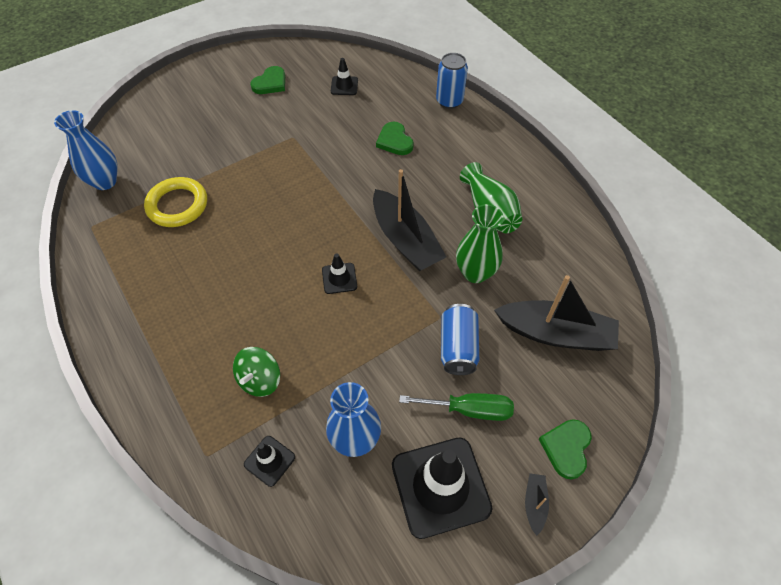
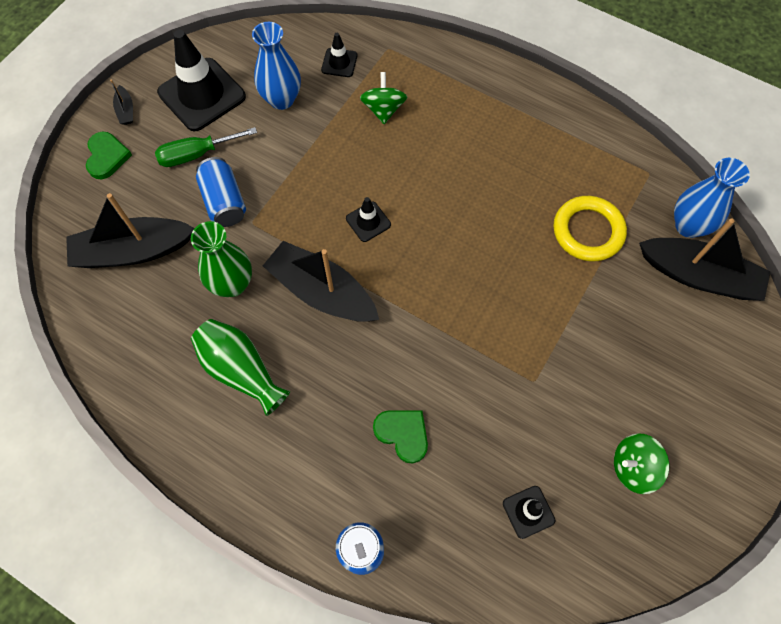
camera: 155 degrees right, 10 degrees up
green heart [250,66,285,94] -> green spinning top [614,433,669,494]
none -> black boat [639,218,771,301]

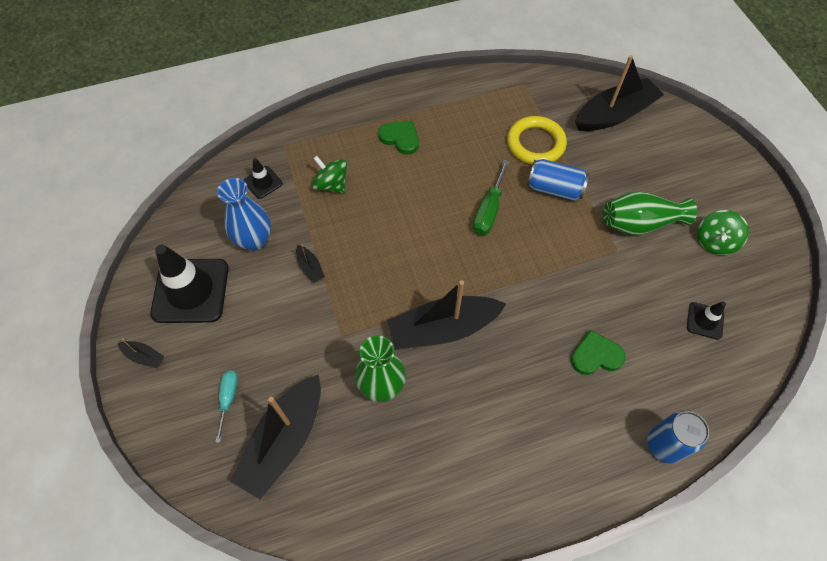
camera: 50 degrees left, 5 degrees down
green heart [86,131,132,179] -> green heart moved to [378,121,419,155]
green screwdriver [155,127,257,167] -> green screwdriver moved to [473,160,510,235]
green vase [191,319,290,416] -> green vase moved to [603,191,697,235]
blue can [196,157,246,227] -> blue can moved to [527,159,589,201]
black traffic cone [346,197,391,242] -> none
blue vase [674,158,750,238] -> none
none -> turquoise screwdriver [215,371,238,443]
none -> black boat [296,244,325,283]

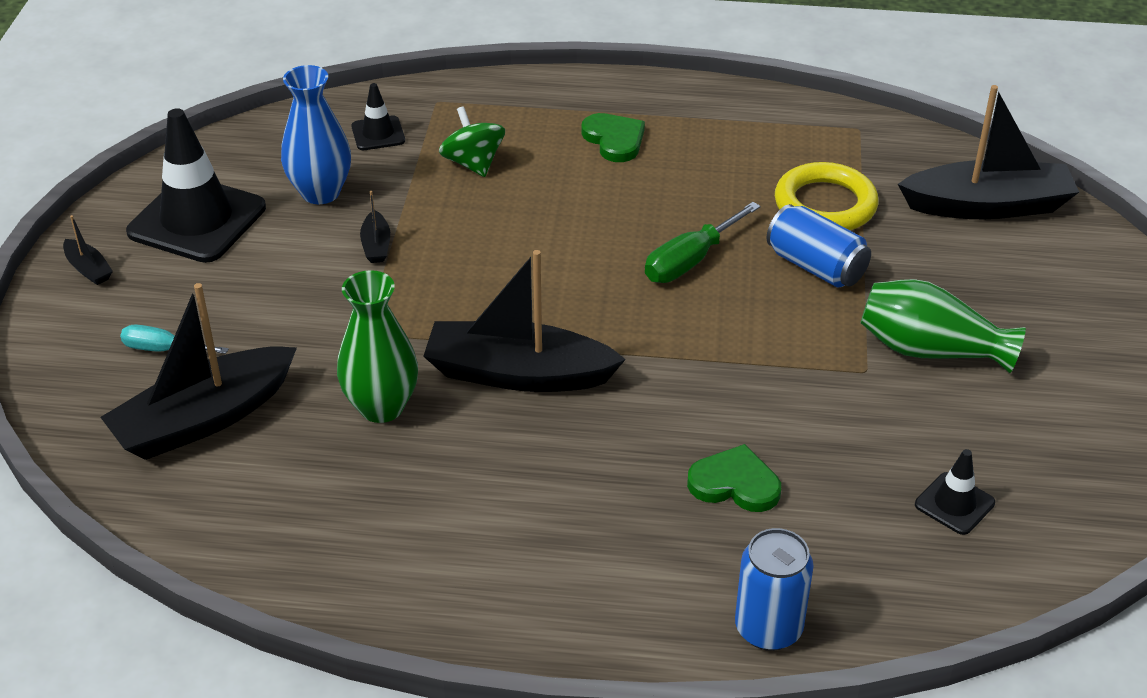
camera: 25 degrees right, 20 degrees down
turquoise screwdriver [215,371,238,443] -> turquoise screwdriver turned 105 degrees counterclockwise [120,324,229,354]
green spinning top [698,210,749,255] -> none

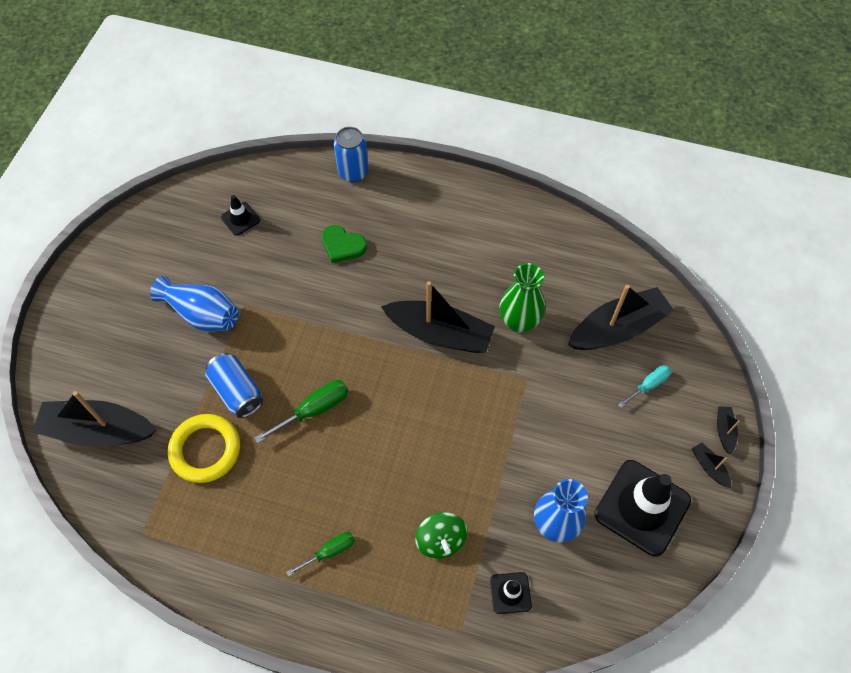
camera: 170 degrees left, 20 degrees up
turquoise screwdriver [120,324,229,354] -> turquoise screwdriver turned 60 degrees counterclockwise [618,365,671,408]
black boat [360,191,390,263] -> black boat moved to [717,406,740,455]
green heart [581,113,645,162] -> green screwdriver [286,532,355,577]
green vase [861,279,1026,373] -> blue vase [150,276,238,332]

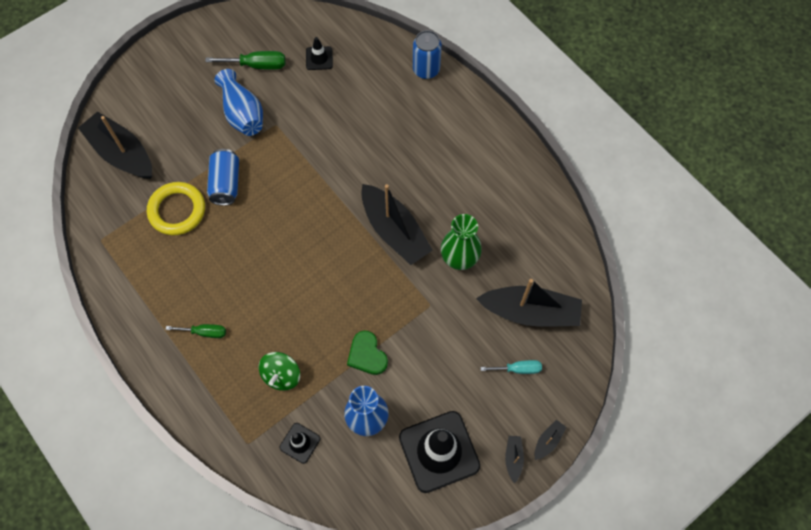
camera: 35 degrees right, 5 degrees up
green screwdriver [254,380,348,443] -> green screwdriver moved to [205,51,285,70]
green heart [321,225,367,263] -> green heart moved to [347,331,388,375]

